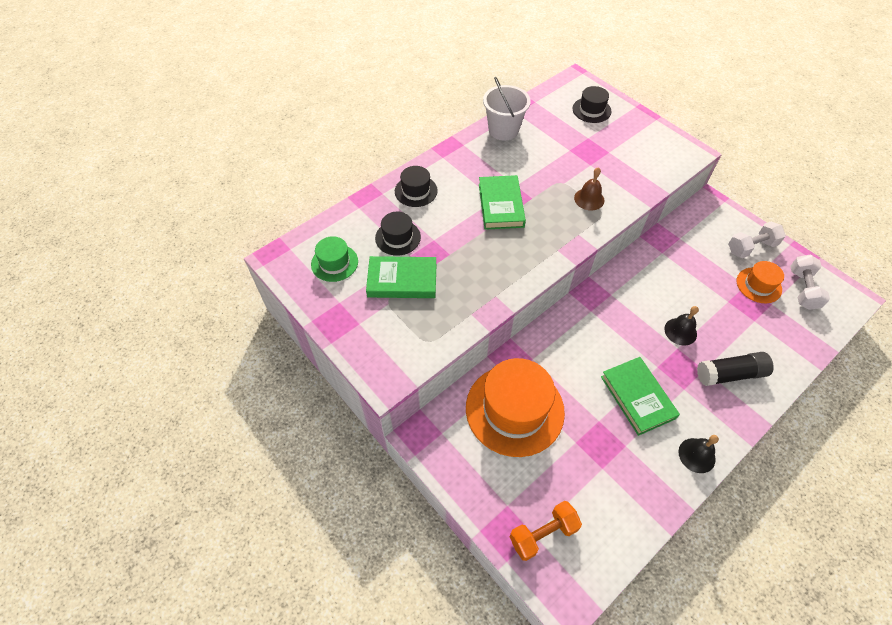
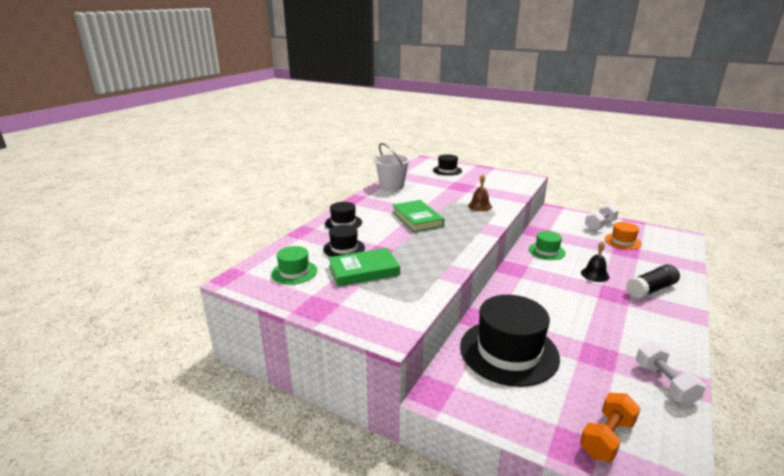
camera: 20 degrees left, 30 degrees down
orange hat [466,358,565,457] -> black hat [460,295,560,387]
green book [601,357,680,436] -> none
black bell [678,435,719,473] -> none
white dumbbell [790,255,830,310] -> white dumbbell moved to [636,341,706,406]
none -> green hat [529,231,566,260]

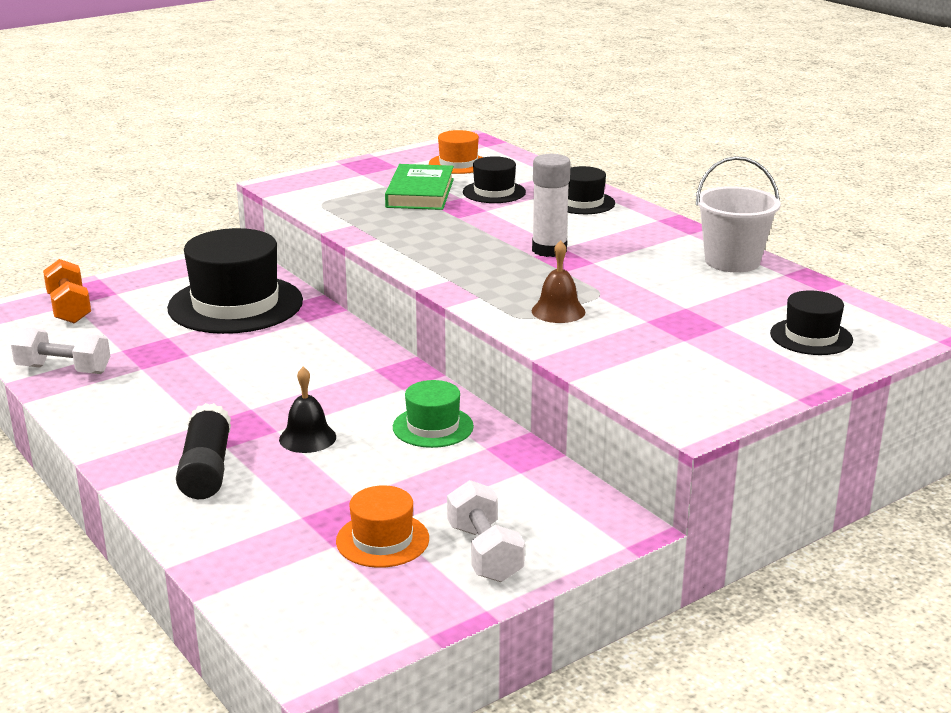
camera: 115 degrees right, 0 degrees up
green hat [271,246,317,284] -> orange hat [429,130,483,174]
green book [392,200,444,232] -> white glue stick [532,154,571,257]

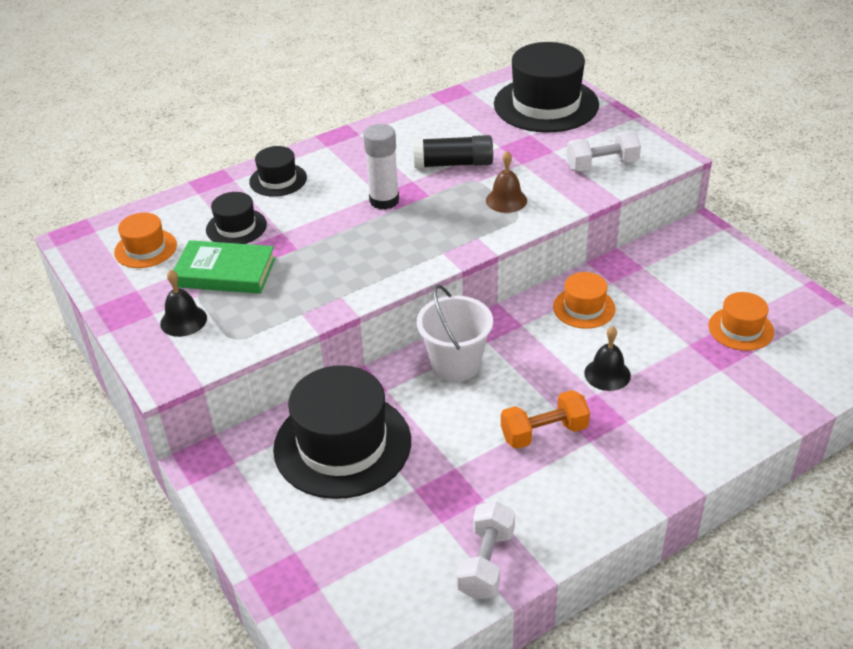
camera: 85 degrees left, 15 degrees up
orange dumbbell [43,259,91,324] -> orange dumbbell moved to [501,390,590,449]
black glue stick [176,403,231,499] -> black glue stick moved to [413,135,493,168]
green hat [393,380,474,448] -> orange hat [553,272,615,329]
white dumbbell [447,480,525,582] -> white dumbbell moved to [566,131,641,171]
white bucket [696,156,781,273] -> white bucket moved to [417,284,493,382]
black hat [770,290,853,355] -> black hat [494,42,599,133], size x1.97
none -> black bell [160,270,207,337]

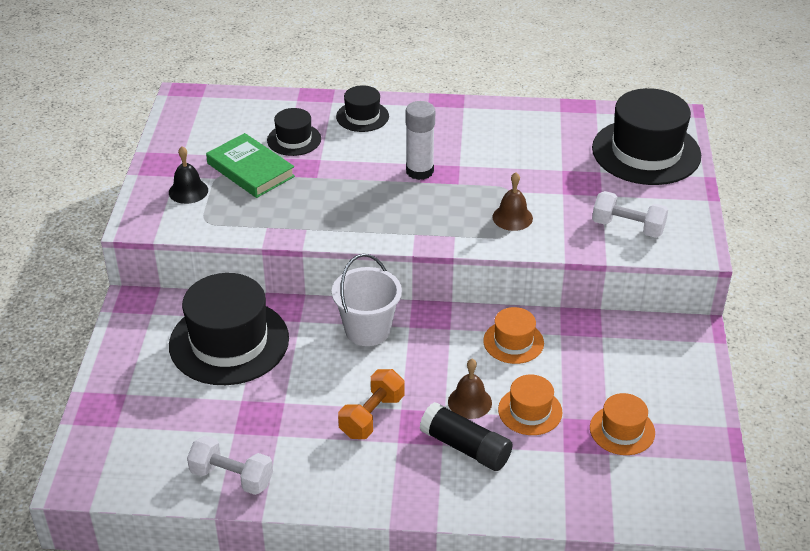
camera: 35 degrees right, 0 degrees up
orange hat [114,213,177,268] -> orange hat moved to [498,375,562,435]
black glue stick [413,135,493,168] -> black glue stick moved to [420,402,513,471]
white dumbbell [456,501,515,599] -> white dumbbell turned 60 degrees clockwise [187,435,273,495]
orange dumbbell [501,390,590,449] -> orange dumbbell turned 75 degrees counterclockwise [338,369,405,439]
black bell [584,326,631,391] -> brown bell [448,359,492,419]

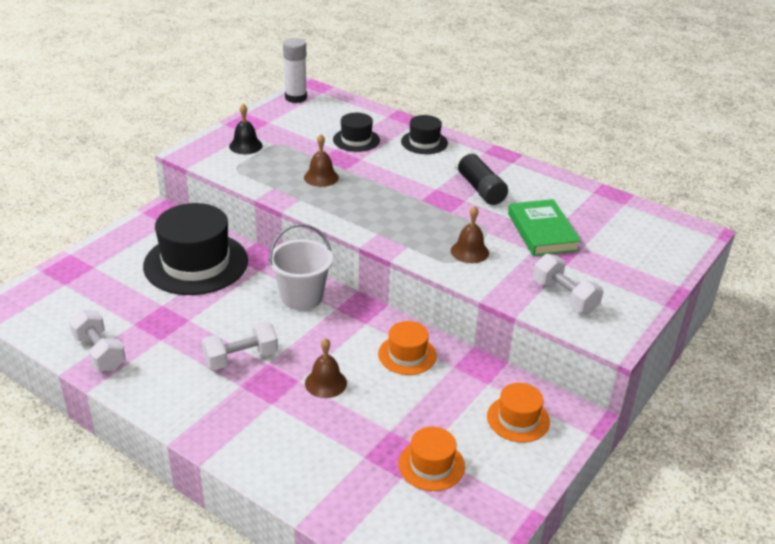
camera: 30 degrees right, 5 degrees down
green book [206,133,295,198] -> green book moved to [508,199,581,256]
orange dumbbell [338,369,405,439] -> white dumbbell [202,321,278,370]
white glue stick [406,101,435,180] -> white glue stick moved to [283,38,307,103]
black glue stick [420,402,513,471] -> black glue stick moved to [454,149,508,205]
orange hat [498,375,562,435] -> orange hat moved to [487,383,550,442]
black hat [592,88,701,185] -> none
none -> brown bell [304,134,339,187]

